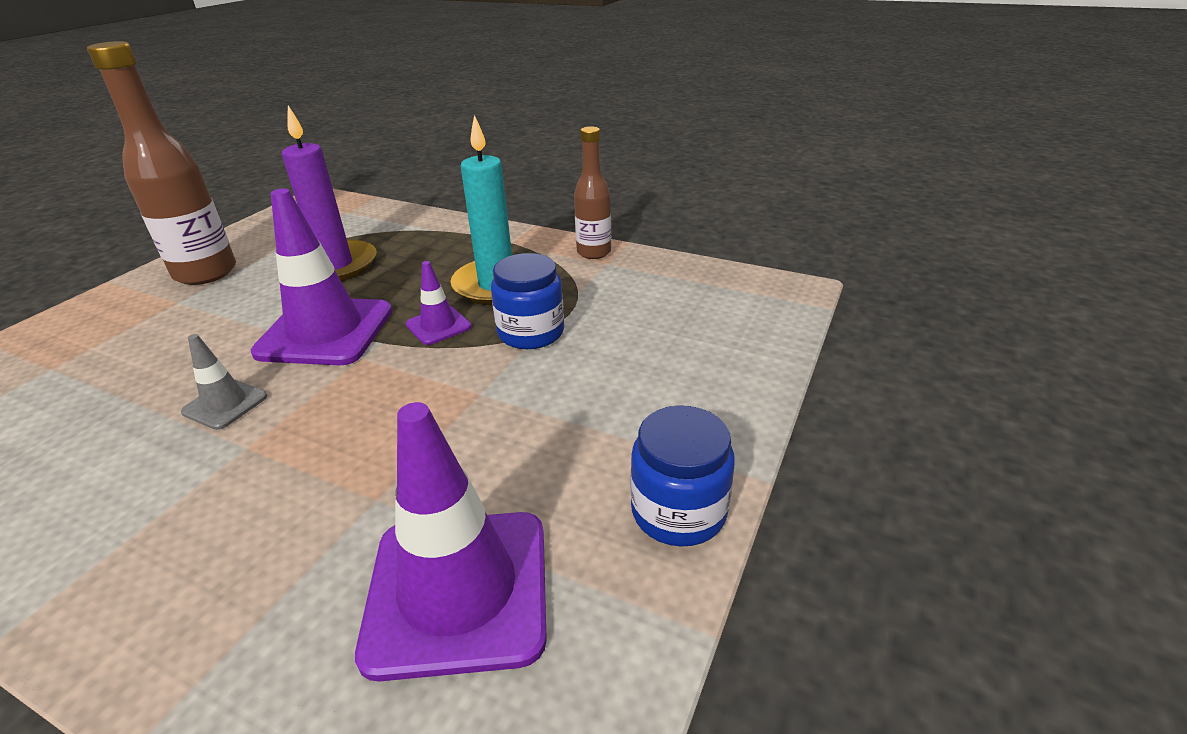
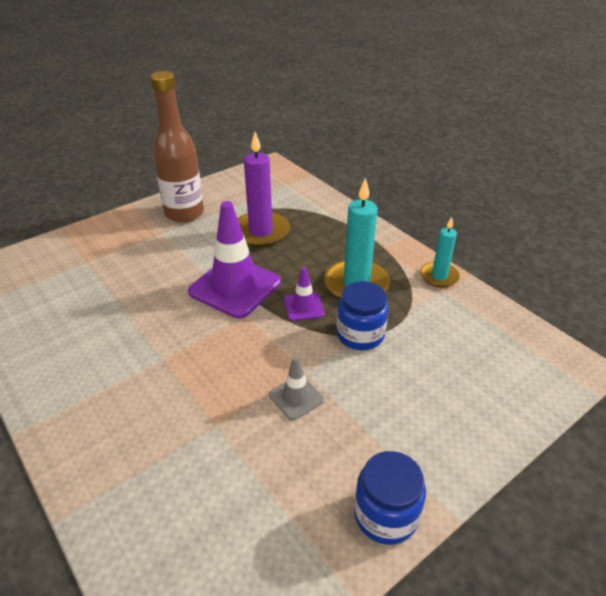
camera: 25 degrees right, 5 degrees up
grey traffic cone [181,334,267,430] -> grey traffic cone moved to [269,356,324,420]
purple traffic cone [355,402,547,681] -> none
brown bottle [574,126,611,259] -> turquoise candle [420,217,460,288]

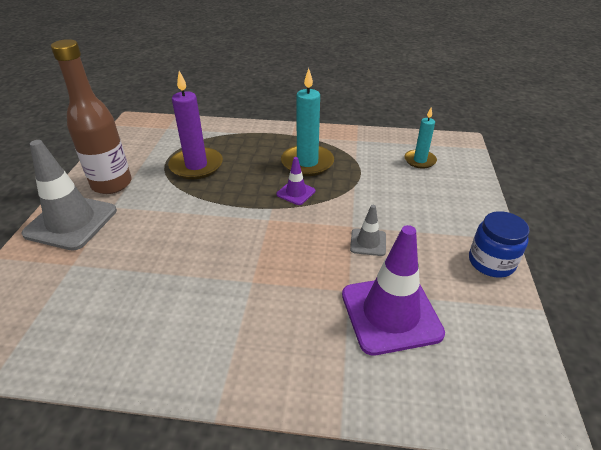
camera: 45 degrees left, 0 degrees up
purple traffic cone [188,201,281,318] -> purple traffic cone moved to [342,225,445,355]
blue jar [337,281,389,350] -> none
turquoise candle [420,217,460,288] -> turquoise candle moved to [404,108,437,169]
none -> grey traffic cone [21,140,117,251]

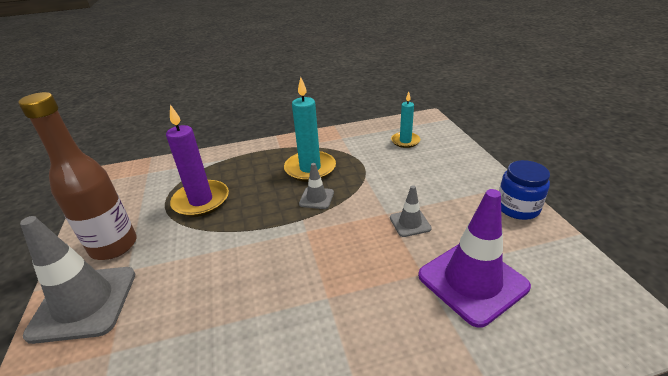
camera: 20 degrees left, 5 degrees down
purple traffic cone [277,157,315,205] -> grey traffic cone [299,163,334,209]

